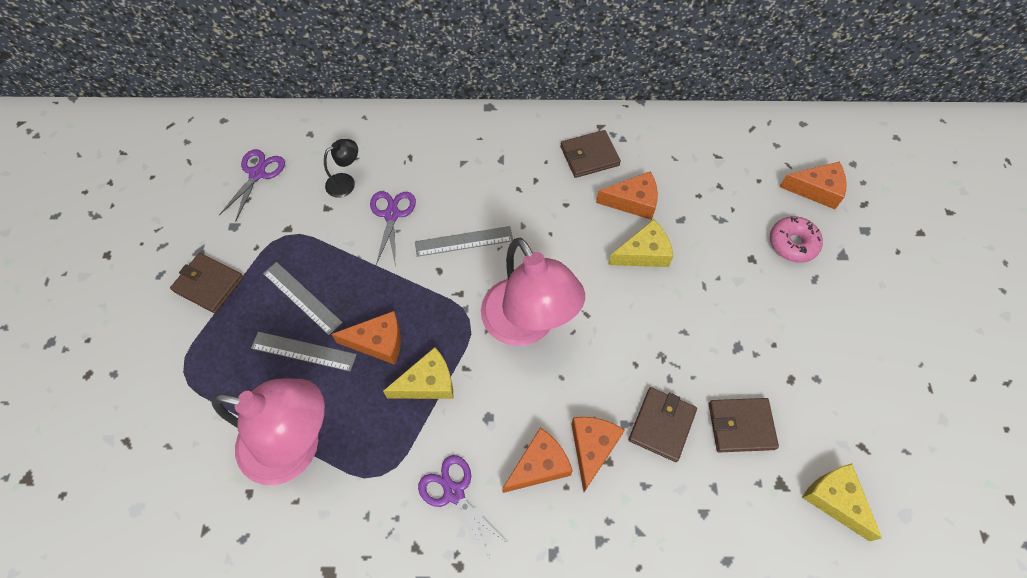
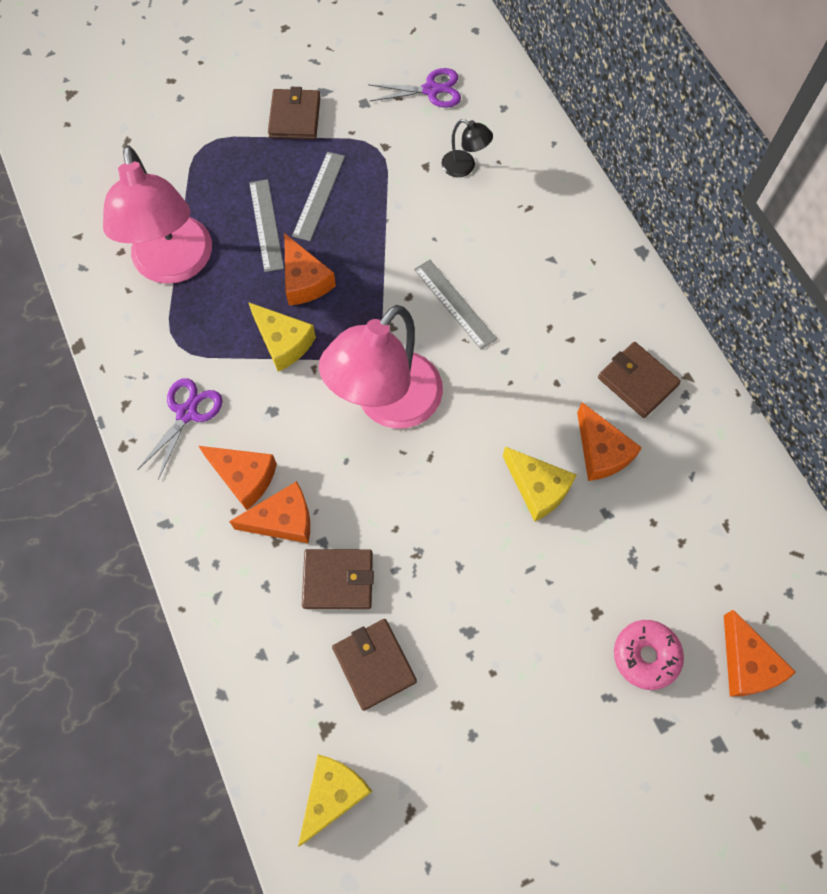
camera: 65 degrees right, 5 degrees up
purple scissors [370,191,416,265] -> none

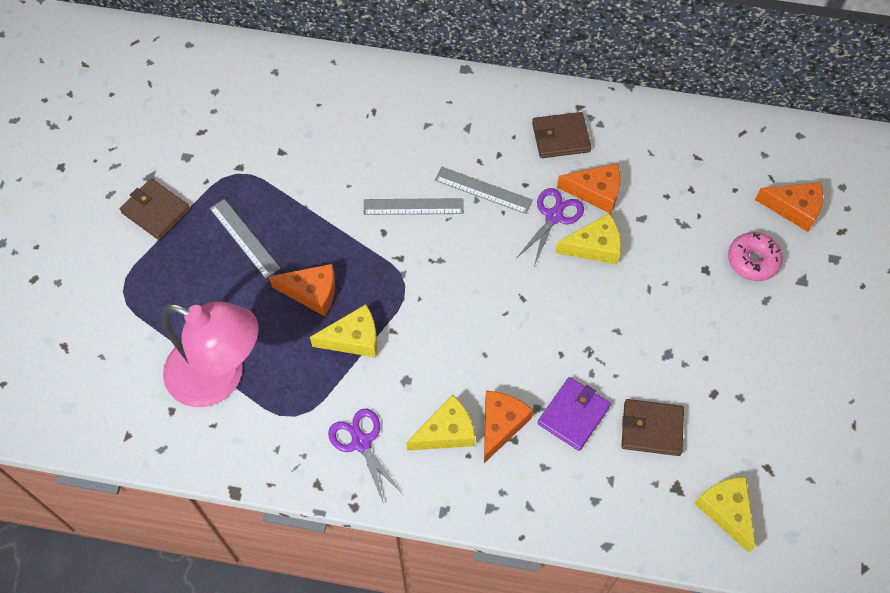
camera: 55 degrees left, 5 degrees down
orange cheese [199,446,277,510] -> yellow cheese [406,395,475,451]
grey ruler [249,179,284,272] -> grey ruler moved to [435,167,533,214]
brown wallet [302,549,374,609] -> purple wallet [538,377,611,451]
pink lamp [319,305,443,429] -> none
purple scissors [368,68,461,108] -> purple scissors moved to [517,188,584,266]
black lamp [442,119,493,177] -> none

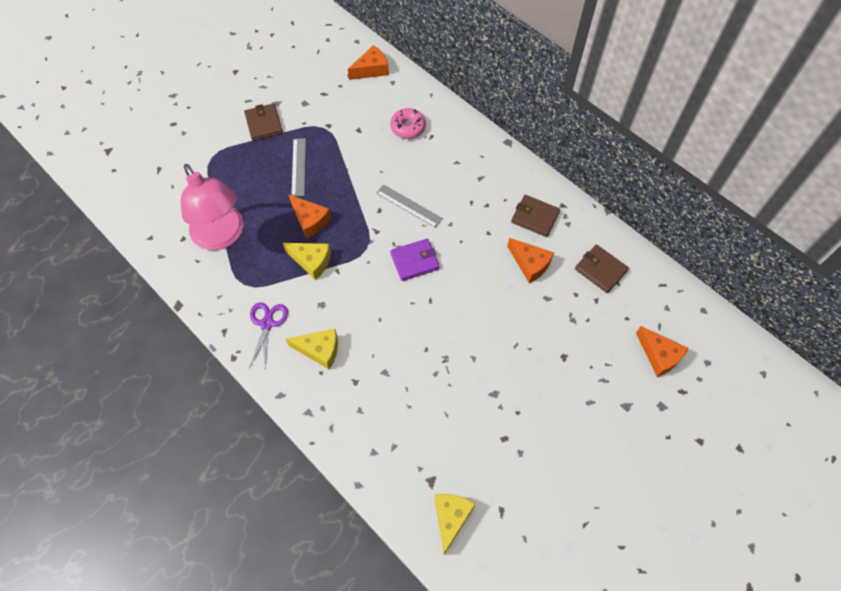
camera: 35 degrees right, 0 degrees up
grey ruler [435,167,533,214] -> none
orange cheese [484,391,533,463] -> orange cheese moved to [348,45,389,80]
purple scissors [517,188,584,266] -> none
purple wallet [538,377,611,451] -> purple wallet moved to [390,239,440,281]
yellow cheese [555,213,621,265] -> none
brown wallet [621,399,684,456] -> brown wallet moved to [575,245,629,293]
pink donut [728,232,783,281] -> pink donut moved to [390,108,426,139]

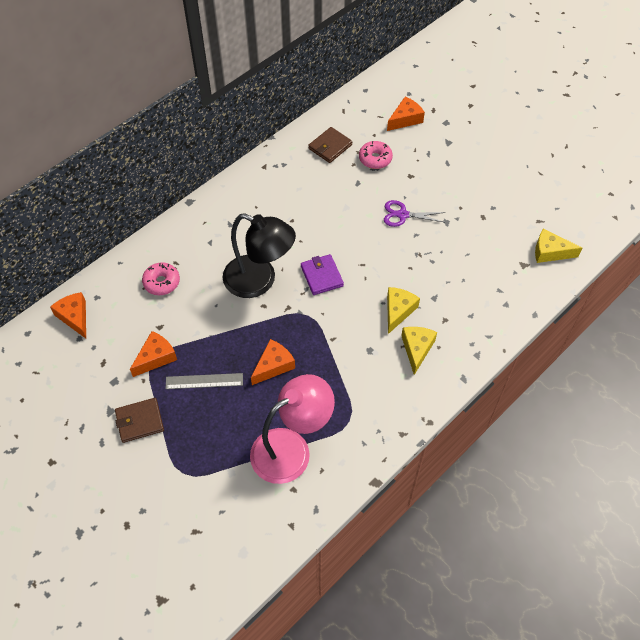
camera: 90 degrees left, 5 degrees down
purple scissors [249,302,288,368] -> purple scissors moved to [384,200,445,227]
yellow cheese [283,243,331,280] -> yellow cheese moved to [387,287,420,334]
grey ruler [376,184,443,228] -> black lamp [223,213,296,298]
orange cheese [507,238,554,283] -> orange cheese moved to [130,331,177,377]
brown wallet [511,195,560,237] -> none
none -> pink donut [359,141,393,169]

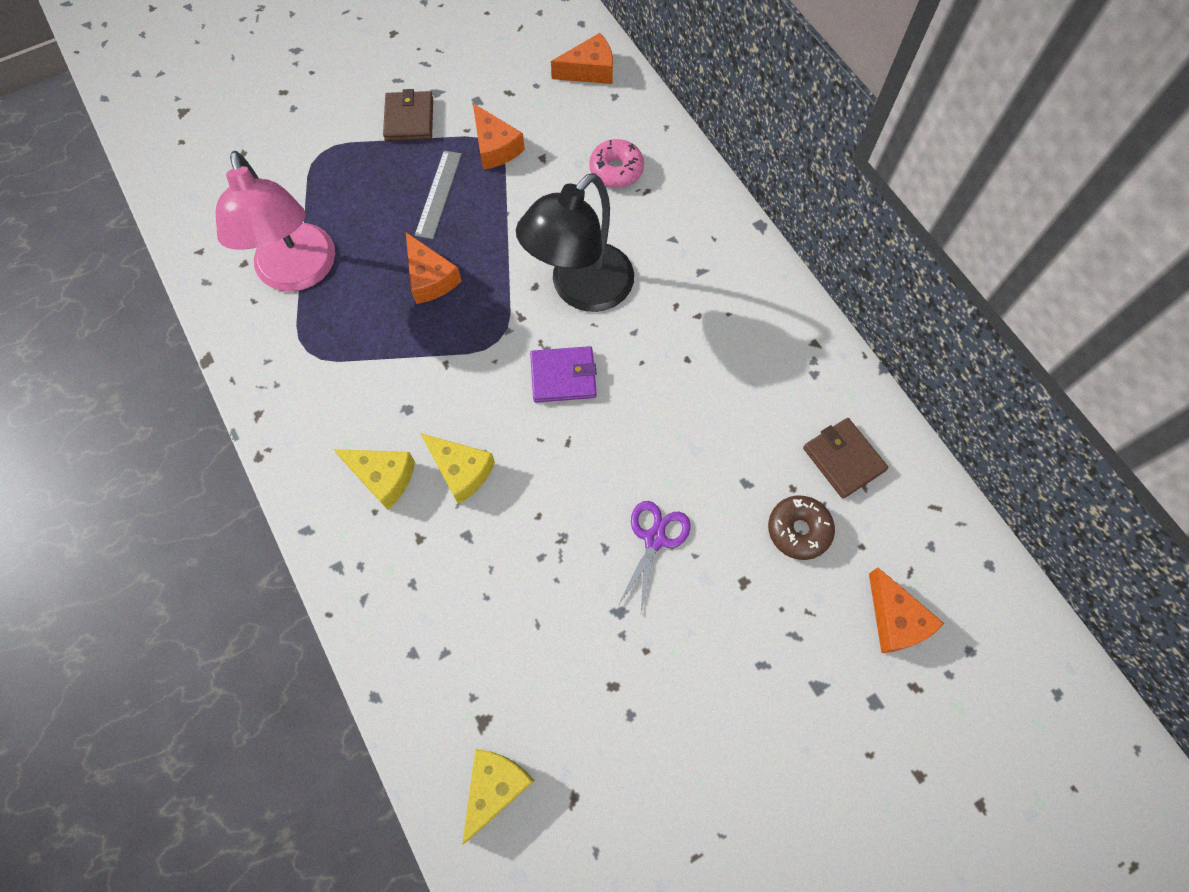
camera: 105 degrees right, 10 degrees up
pink donut [359,141,393,169] -> brown donut [768,495,835,560]

